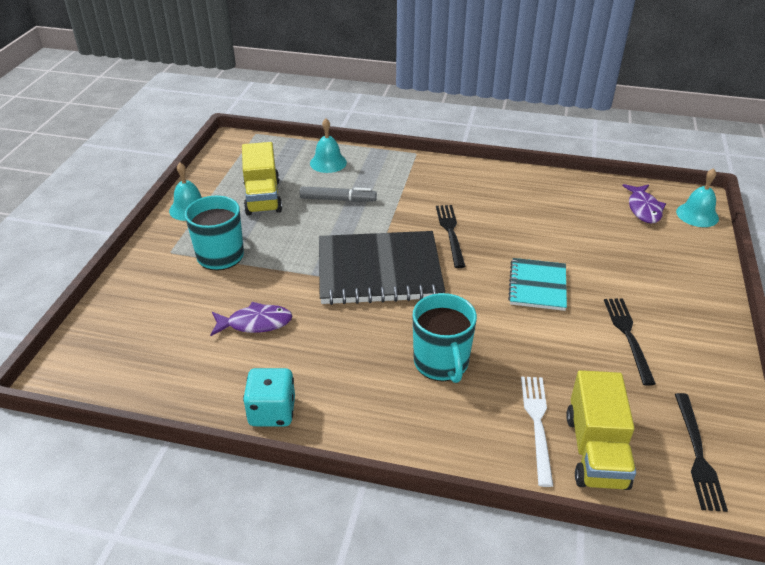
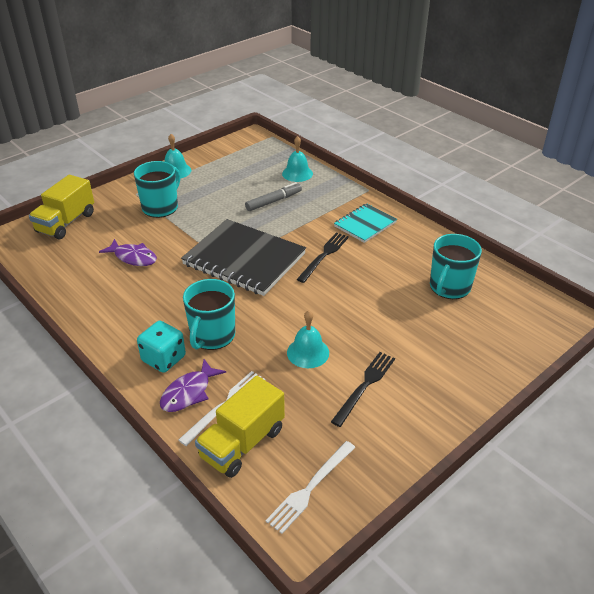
camera: 35 degrees right, 0 degrees up
yellow truck [242,142,282,215] -> yellow truck moved to [29,175,94,239]
turquoise dice [243,368,295,426] -> turquoise dice moved to [137,321,186,373]
grey marker [300,186,377,202] -> grey marker turned 75 degrees counterclockwise [245,182,302,211]
turquoise notebook [508,258,567,311] -> turquoise notebook moved to [334,203,397,243]
purple fish [622,184,666,224] -> purple fish moved to [160,359,226,412]
black fork [675,393,728,512] -> white fork [266,441,356,534]
turquoise bell [676,168,719,227] -> turquoise bell moved to [287,310,329,368]
none -> turquoise mug [430,234,482,299]

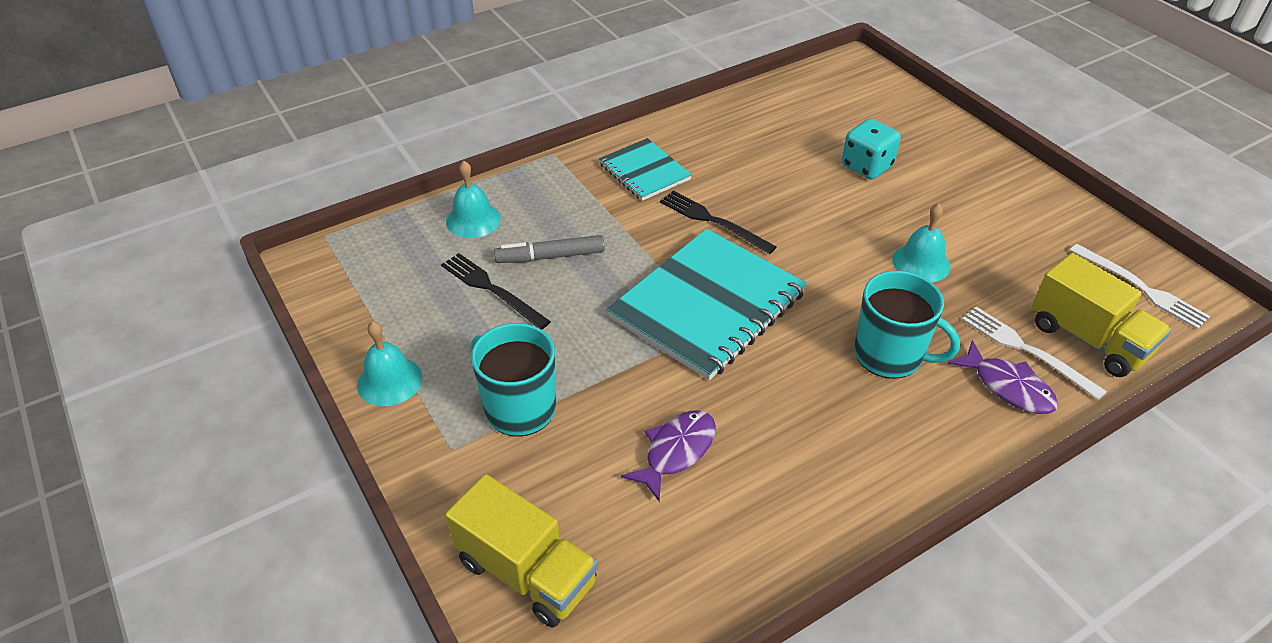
camera: 80 degrees left, 5 degrees up
turquoise dice [137,321,186,373] -> turquoise dice moved to [842,118,901,180]
black notebook [181,219,306,296] -> turquoise notebook [607,229,807,380]
grey marker [245,182,302,211] -> grey marker turned 75 degrees counterclockwise [494,235,605,263]
black fork [331,352,395,427] -> black fork moved to [441,253,551,330]
turquoise mug [430,234,482,299] -> none

